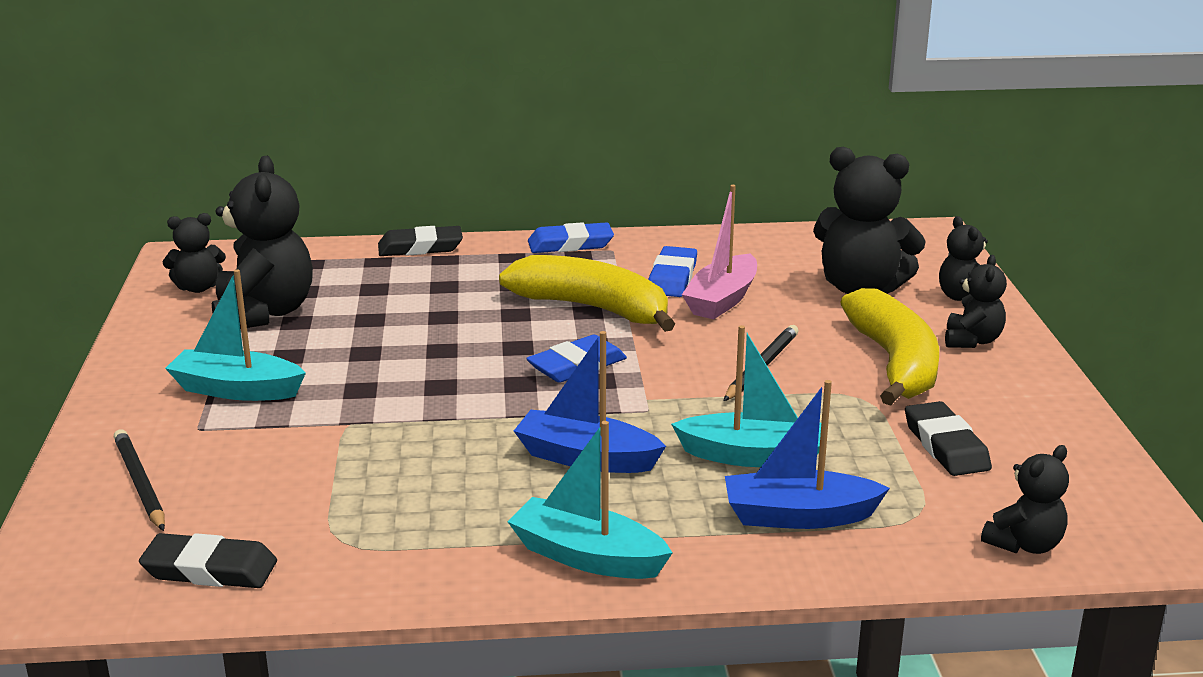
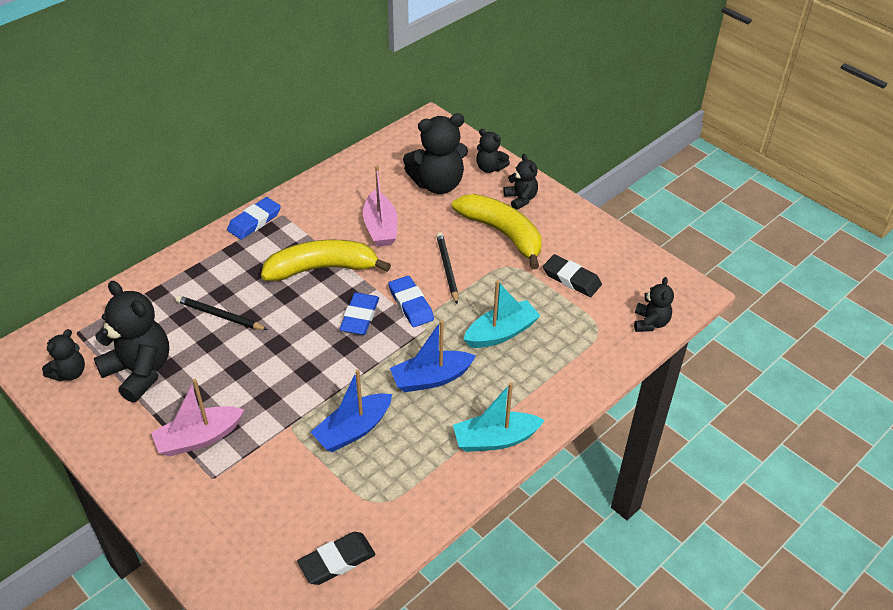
camera: 40 degrees left, 20 degrees up
black pencil [114,429,165,531] -> black pencil moved to [175,295,268,330]
turquoise boat [165,269,306,401] -> pink boat [151,379,244,456]
black eraser [378,226,463,256] -> none
blue eraser [648,246,697,297] -> blue eraser moved to [388,276,434,327]
blue boat [725,380,890,529] -> blue boat moved to [311,369,392,452]

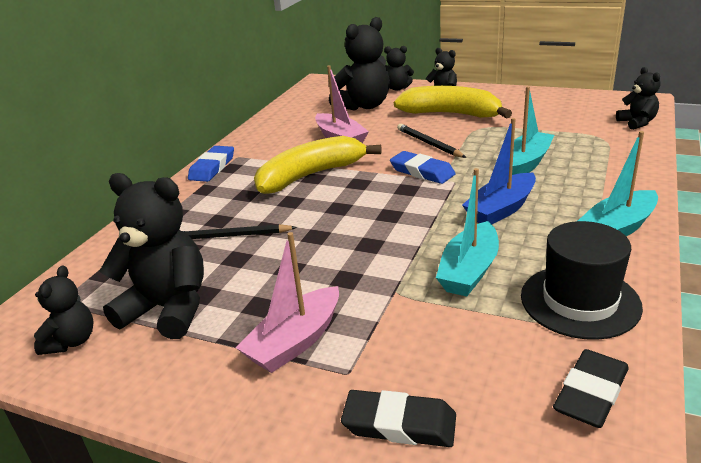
camera: 20 degrees left, 15 degrees down
blue boat [311,369,392,452] -> turquoise boat [436,168,499,296]
blue eraser [339,292,379,335] -> none
black eraser [543,254,602,297] -> black eraser moved to [341,390,456,447]
none -> black hat [521,221,643,340]

